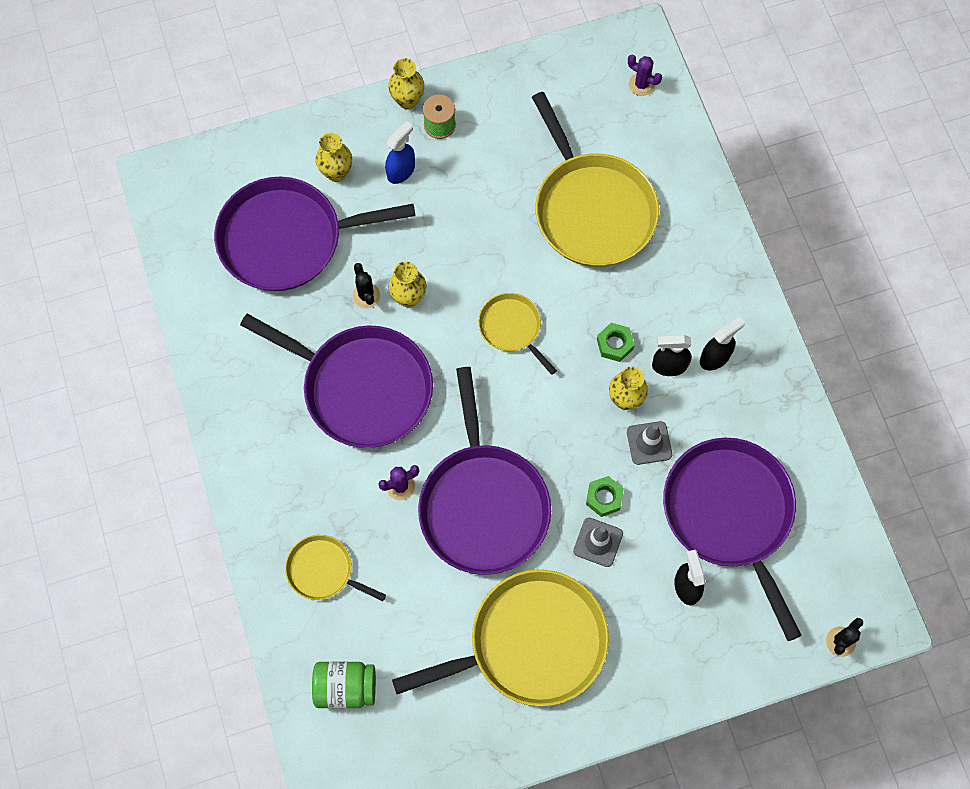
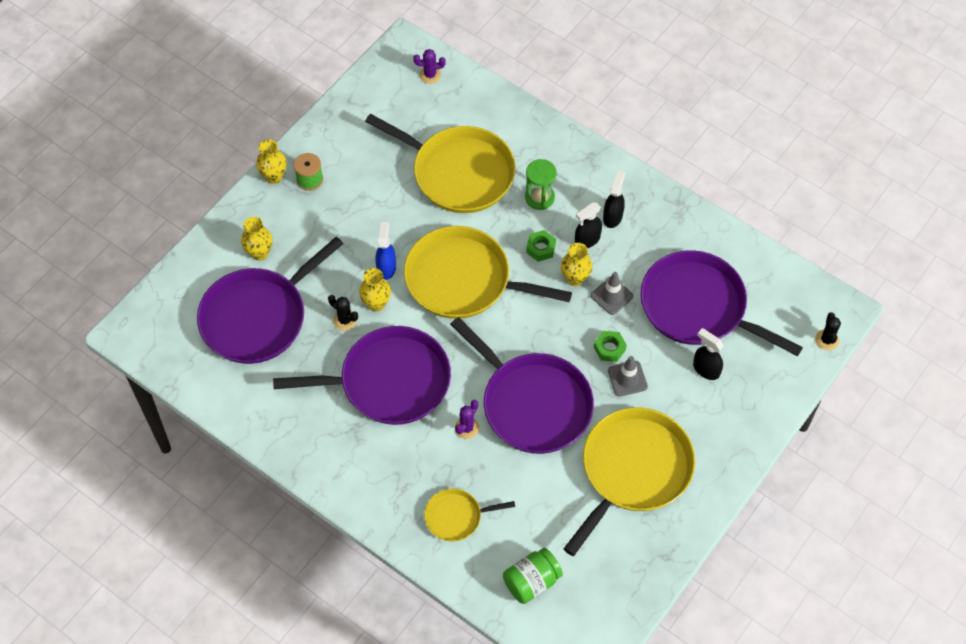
camera: 35 degrees left, 10 degrees down
blue spray bottle [385,121,415,184] -> blue spray bottle moved to [375,222,396,280]
yellow pan [478,293,557,375] -> yellow pan [404,226,572,319], size x2.01
none -> green hourglass [525,159,557,210]

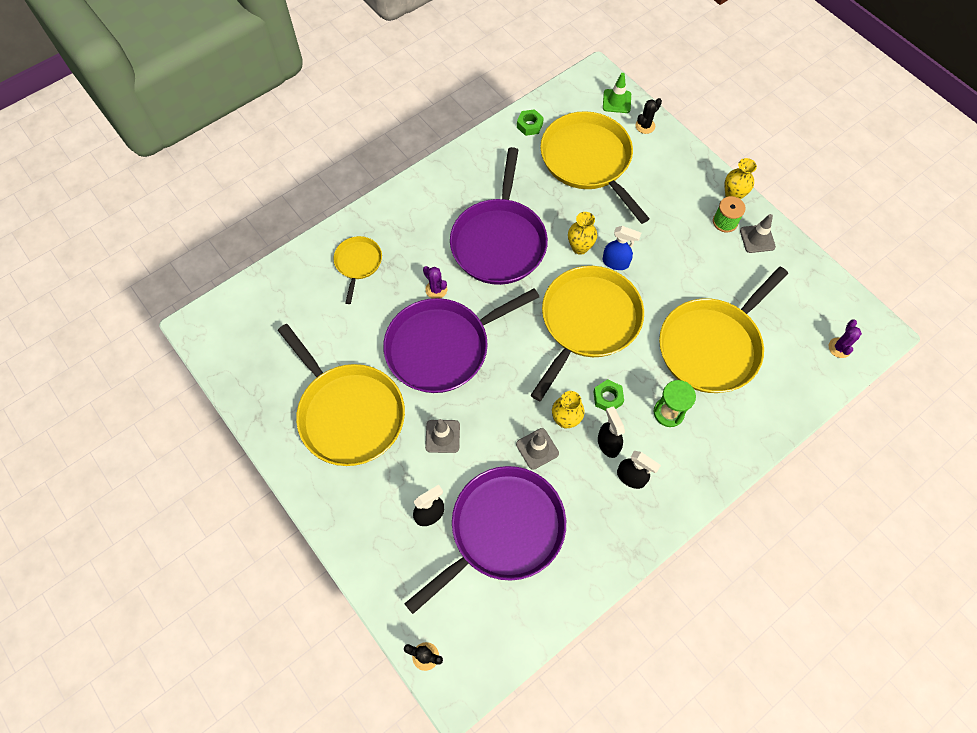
camera: 105 degrees right, 5 degrees up
purple pan [197,237,343,364] -> yellow pan [540,111,650,224]
yellow vase [241,217,272,261] -> none
black cactus [328,295,358,331] -> black cactus moved to [635,98,662,134]
green jar [503,548,563,604] -> none
green nut [594,331,627,362] -> green nut moved to [517,109,544,136]
none -> green traffic cone [603,73,631,113]
none -> grey traffic cone [740,214,776,253]

